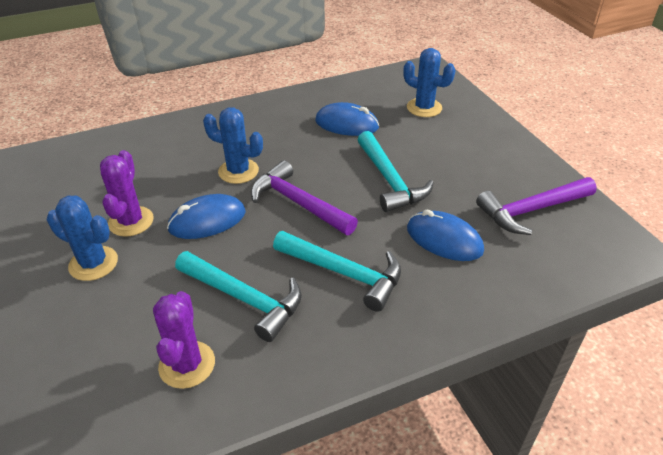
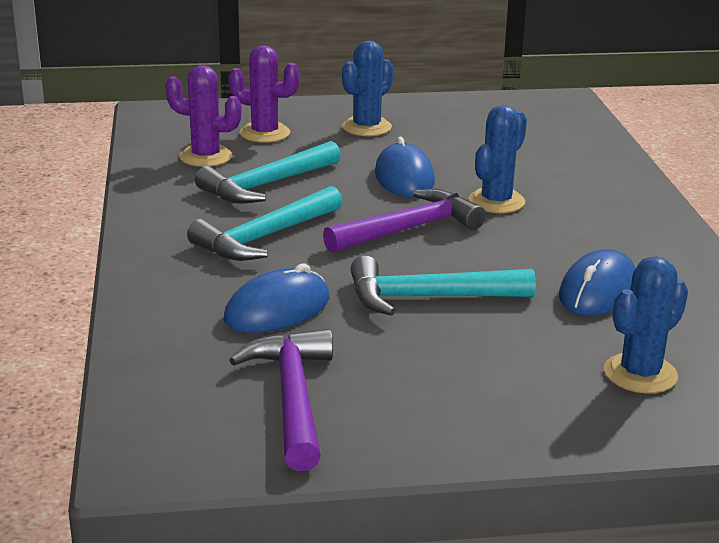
camera: 105 degrees right, 15 degrees down
purple cactus [100,150,154,237] -> purple cactus moved to [229,45,300,142]

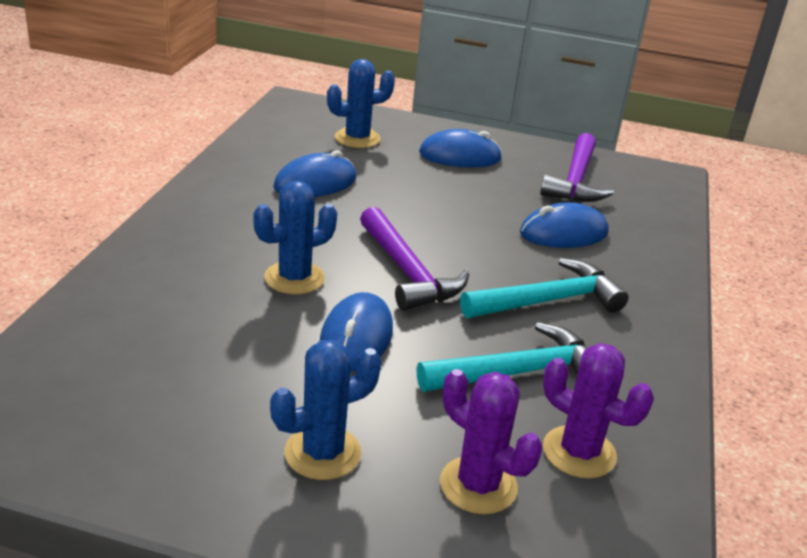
camera: 160 degrees left, 5 degrees up
purple hammer [323,189,486,253] -> purple hammer turned 105 degrees counterclockwise [360,207,469,311]
turquoise hammer [350,256,536,316] -> none
none -> blue mouse [419,129,502,167]

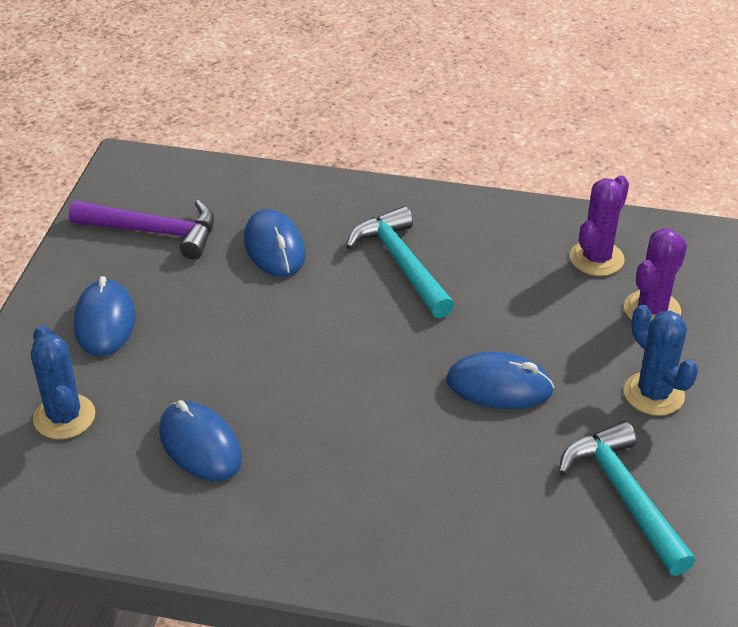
camera: 90 degrees left, 10 degrees up
blue cactus [253,181,337,295] -> none
purple hammer [360,207,469,311] -> none
turquoise hammer [417,322,587,392] -> turquoise hammer moved to [559,421,696,576]

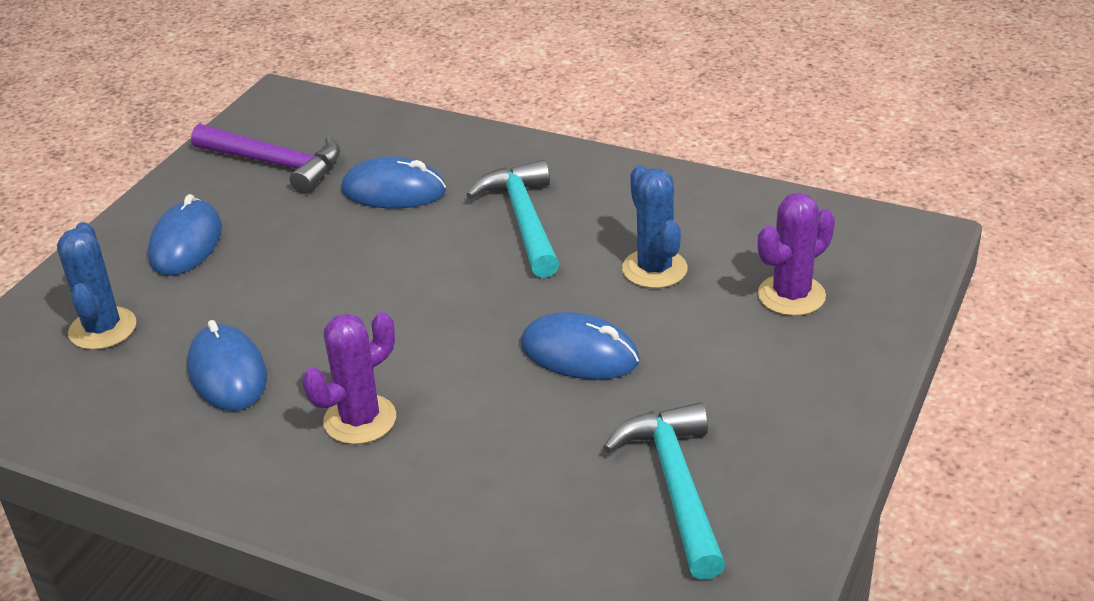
camera: 15 degrees right, 5 degrees down
blue mouse [244,209,306,277] -> blue mouse turned 75 degrees counterclockwise [341,156,446,208]
purple cactus [570,175,629,276] -> purple cactus moved to [302,312,396,444]
blue cactus [624,305,699,416] -> blue cactus moved to [622,165,688,288]

